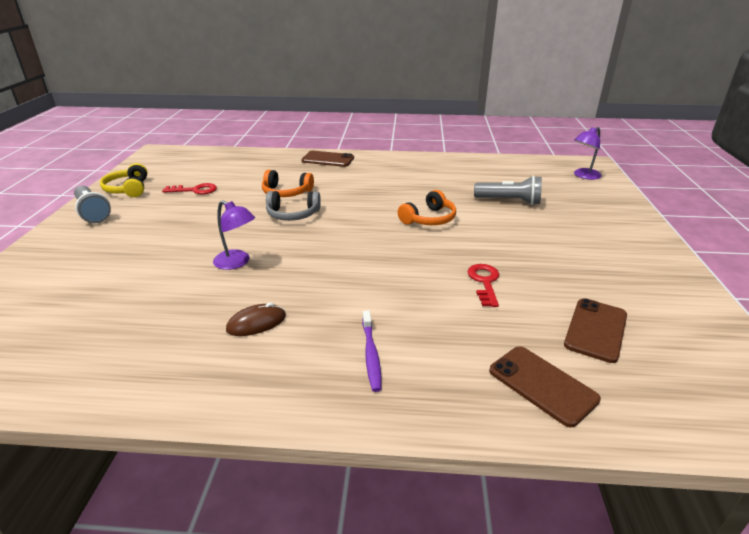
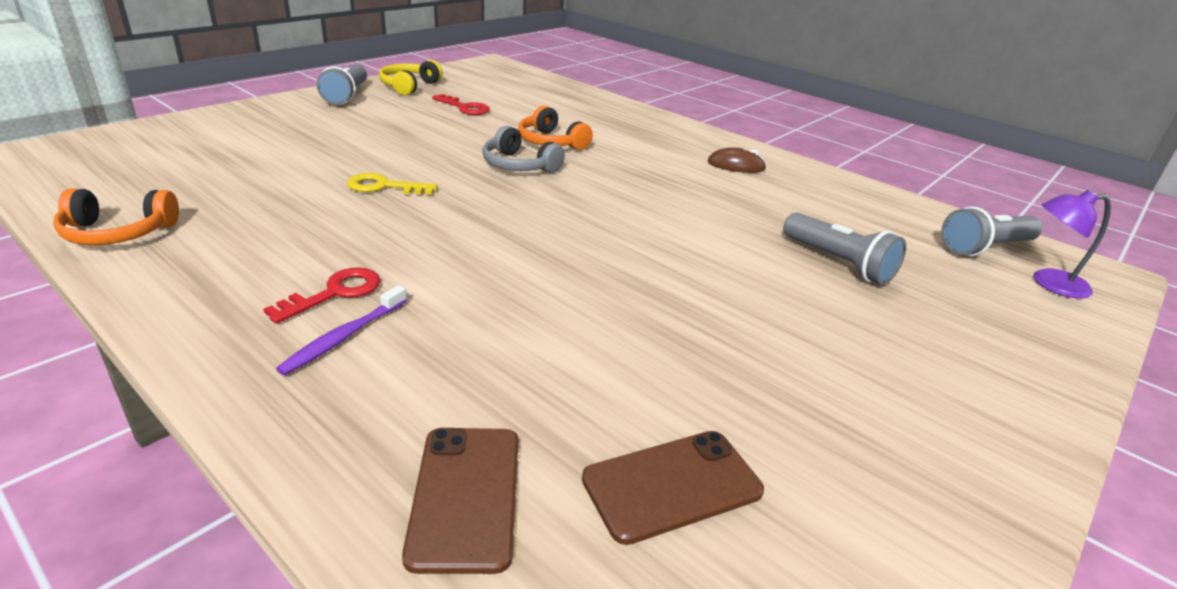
camera: 35 degrees right, 0 degrees up
purple lamp [213,200,255,270] -> yellow key [347,173,438,195]
brown mouse [226,303,286,336] -> brown mouse moved to [707,147,766,173]
brown phone [301,151,354,167] -> none
orange headphones [398,190,456,225] -> orange headphones moved to [53,189,179,245]
red key [467,264,499,307] -> red key moved to [263,267,381,324]
none -> grey flashlight [941,206,1042,256]

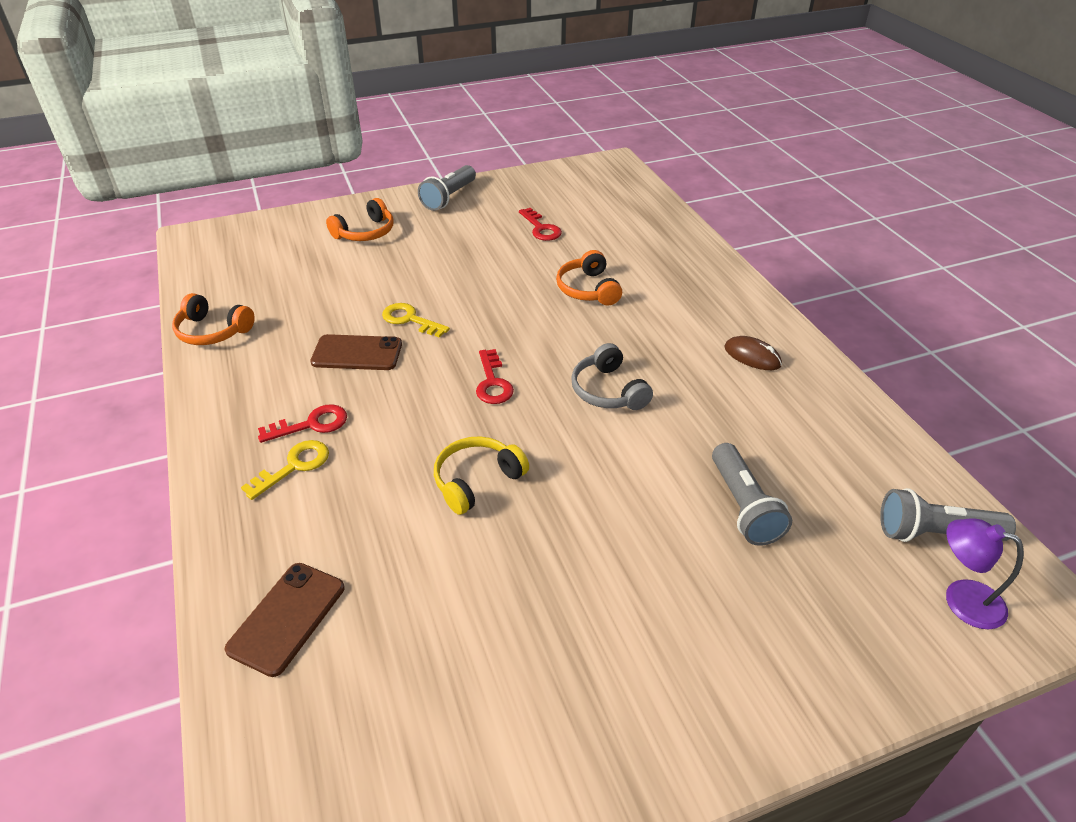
camera: 30 degrees right, 10 degrees up
purple toothbrush [276,285,407,375] -> yellow key [241,440,329,500]
yellow headphones [379,60,443,95] -> yellow headphones moved to [434,436,529,515]
grey headphones [482,126,565,173] -> grey headphones moved to [571,343,653,410]
brown phone [582,431,764,545] -> brown phone moved to [311,334,402,370]
none -> orange headphones [326,198,394,241]
none -> red key [476,349,514,404]

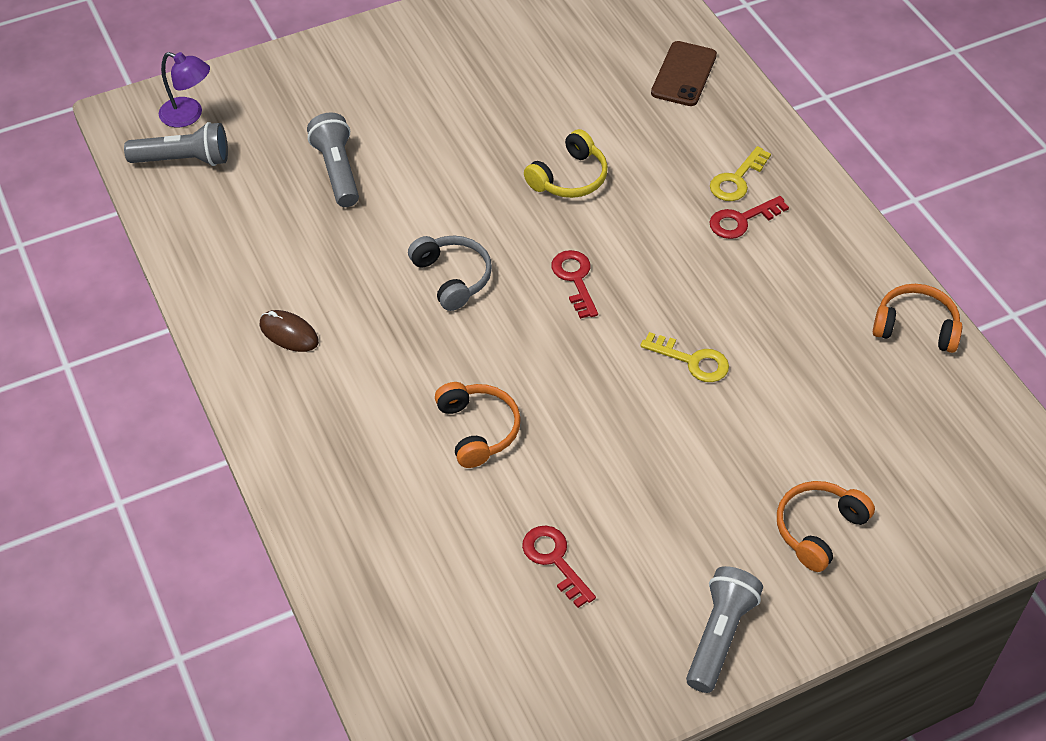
camera: 175 degrees right, 10 degrees up
brown phone [311,334,402,370] -> none

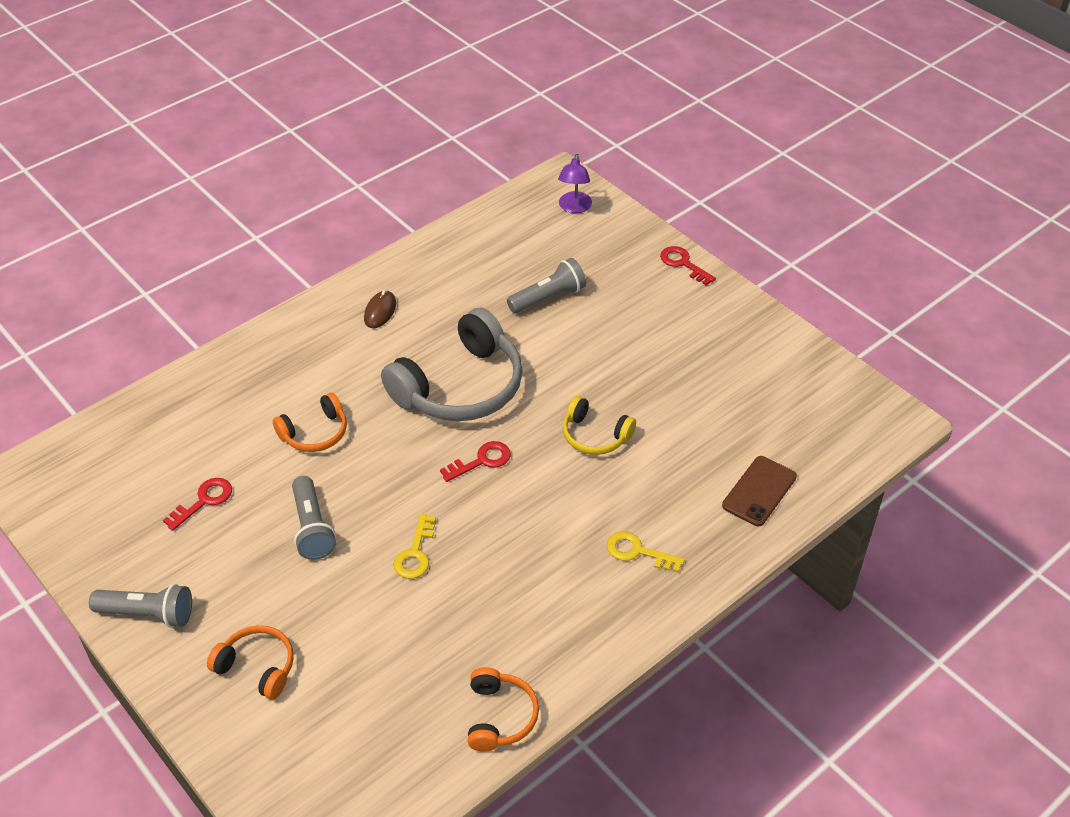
camera: 75 degrees right, 5 degrees down
grey flashlight [124,122,228,166] -> grey flashlight moved to [292,476,336,560]
grey headphones [408,236,492,311] -> grey headphones [381,308,523,421], size x1.95
brown phone [651,41,717,106] -> brown phone turned 60 degrees counterclockwise [722,456,797,526]
red key [710,196,789,239] -> red key moved to [660,246,716,285]

